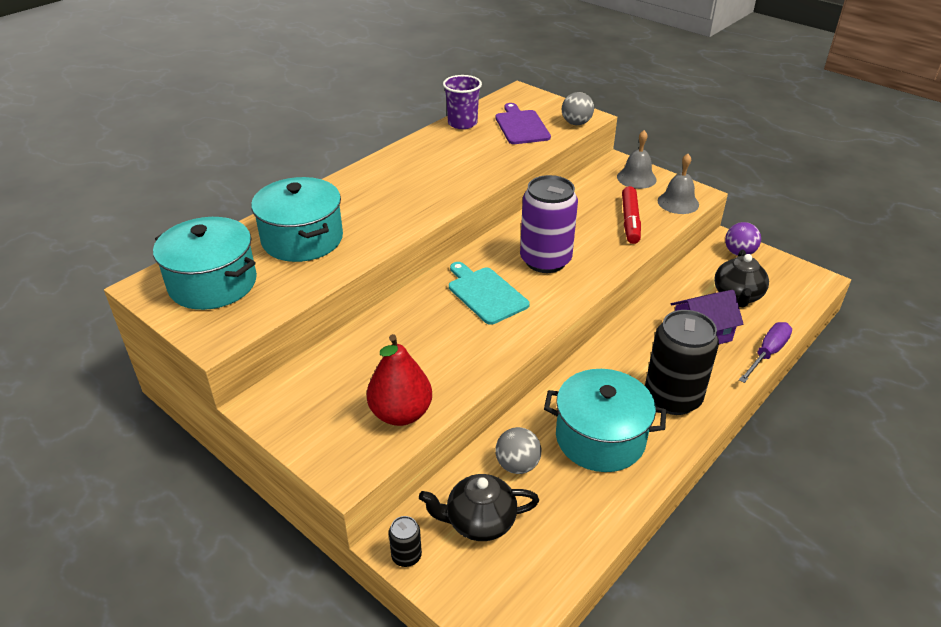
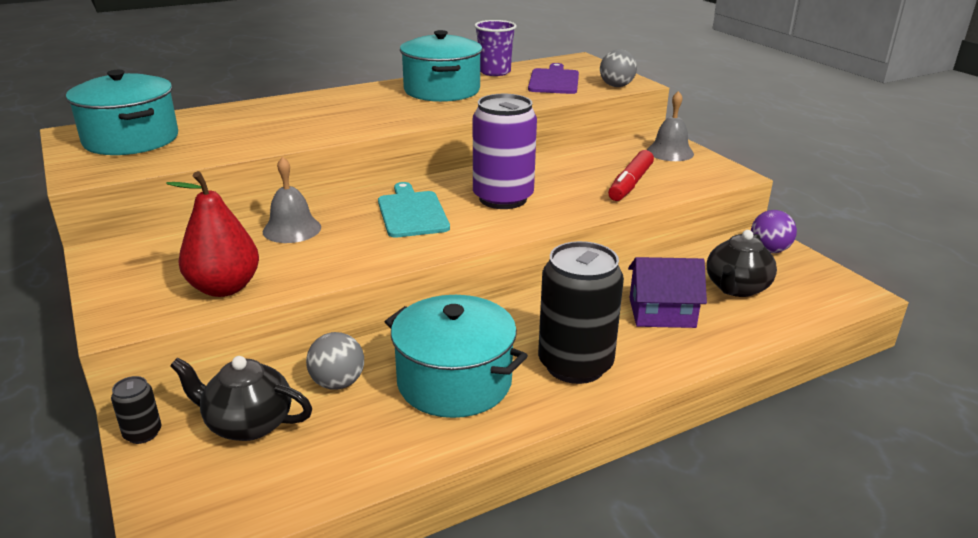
camera: 20 degrees right, 10 degrees down
turquoise pot [251,177,343,262] -> turquoise pot moved to [400,30,482,102]
grey bell [658,154,699,214] -> grey bell moved to [263,157,321,243]
purple screwdriver [739,322,792,383] -> none

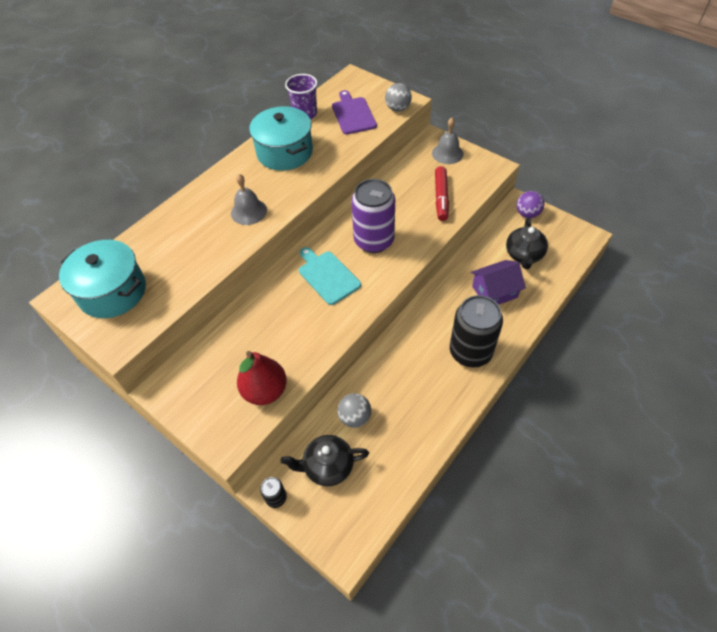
camera: 20 degrees left, 25 degrees up
grey bell [263,157,321,243] -> grey bell moved to [231,174,267,225]
turquoise pot [385,295,528,418] -> none

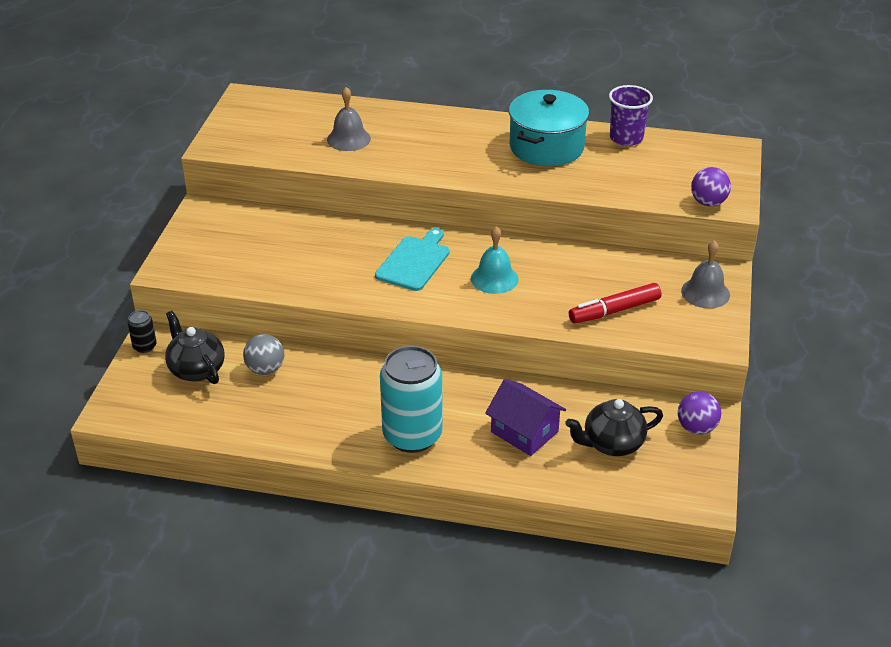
camera: 60 degrees right, 15 degrees down
turquoise pot [59,240,146,318] -> none
grey bell [231,174,267,225] -> grey bell moved to [327,87,371,151]
red pear [237,351,287,405] -> none
purple cutting board [332,90,377,135] -> none
purple can [351,179,395,253] -> turquoise bell [471,226,519,294]
grey ball [385,83,412,112] -> purple ball [691,167,731,206]
black can [450,295,503,367] -> turquoise can [380,346,442,453]

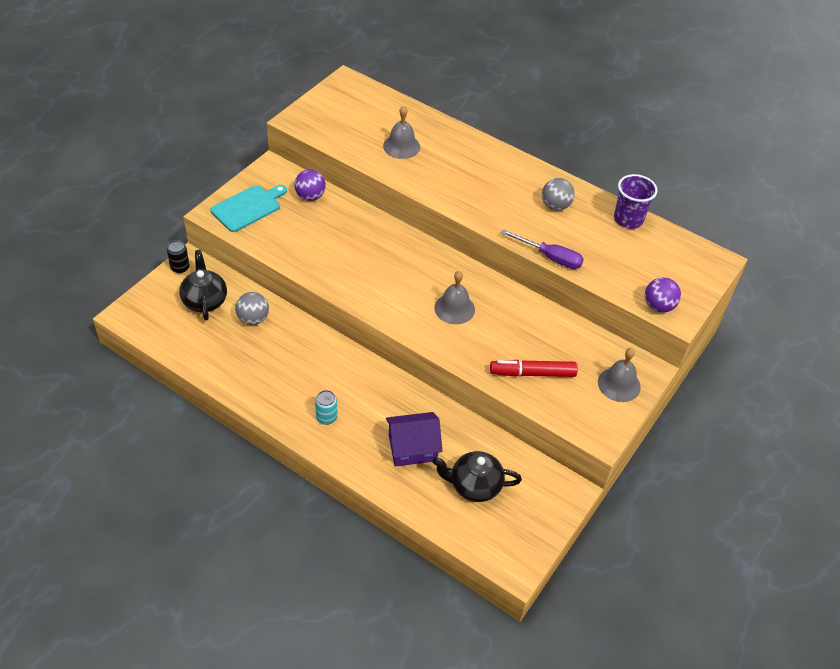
camera: 20 degrees right, 10 degrees up
turquoise cutting board [375,228,450,291] -> turquoise cutting board moved to [211,185,287,232]
turquoise can [380,346,442,453] -> turquoise can [315,390,337,425], size x0.43
turquoise bell [471,226,519,294] -> grey bell [434,271,475,324]
purple house [485,379,566,456] -> purple house turned 75 degrees counterclockwise [386,412,442,467]
turquoise pot [509,90,589,166] -> grey ball [542,178,575,211]
purple ball [678,391,721,434] -> purple ball moved to [294,169,326,201]
none -> purple screwdriver [501,229,584,269]

